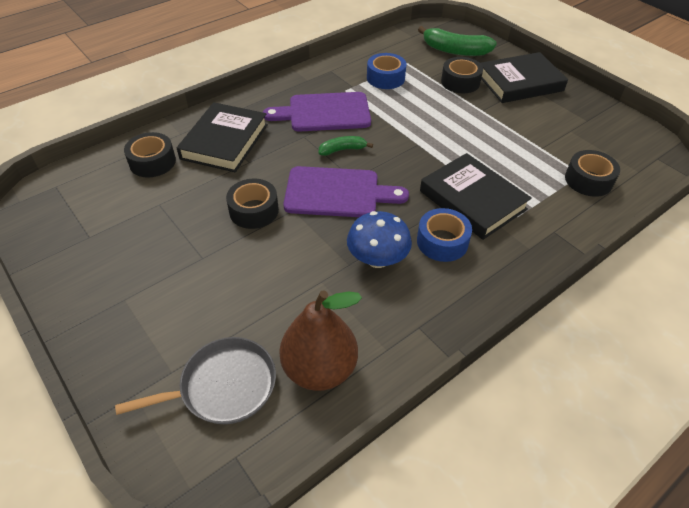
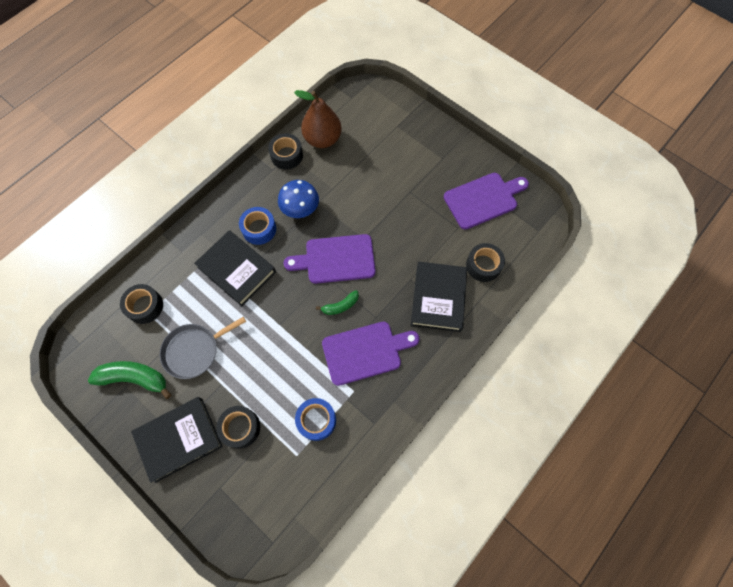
camera: 170 degrees right, 20 degrees up
grey pan [115,337,276,424] -> grey pan moved to [160,316,246,379]
black tape [226,179,279,229] -> black tape moved to [268,133,303,169]
green banana [418,26,497,56] -> green banana moved to [88,361,171,399]
none -> purple cutting board [444,173,529,230]

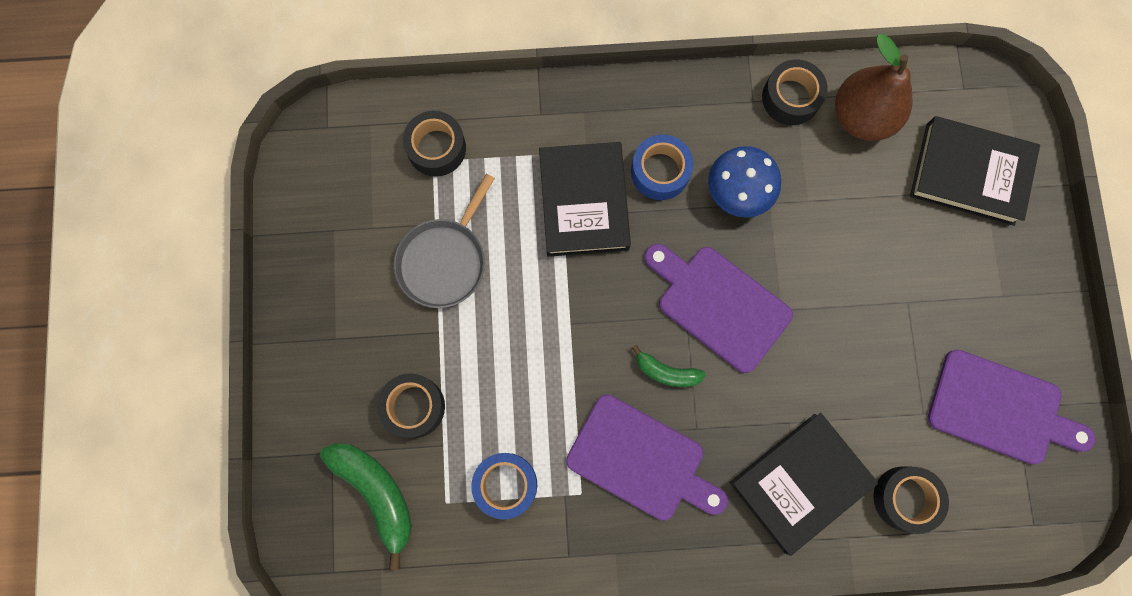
camera: 45 degrees right, 10 degrees up
green banana [88,361,171,399] -> green banana moved to [320,443,412,570]
black book [131,397,223,483] -> black book moved to [910,116,1040,226]
grey pan [160,316,246,379] -> grey pan turned 75 degrees counterclockwise [394,174,495,308]

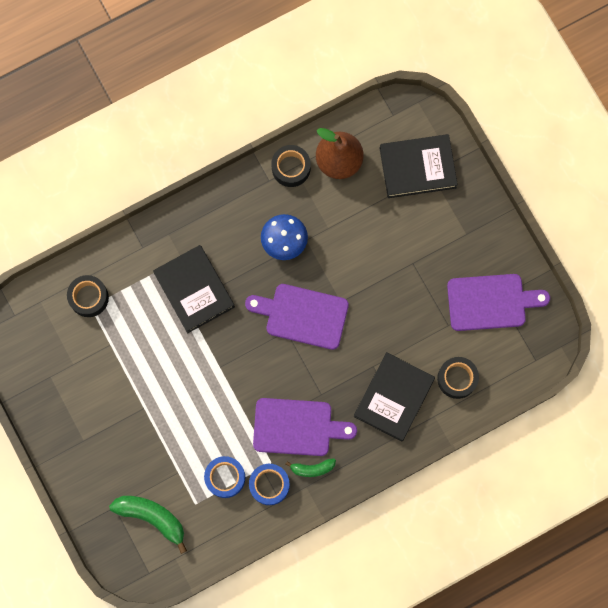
camera: 25 degrees left, 0 degrees up
black tape [377,373,445,438] -> none
grey pan [394,174,495,308] -> none
blue tape [631,134,694,200] -> blue tape moved to [249,464,290,505]
green banana [632,345,706,387] -> green banana moved to [285,458,336,477]

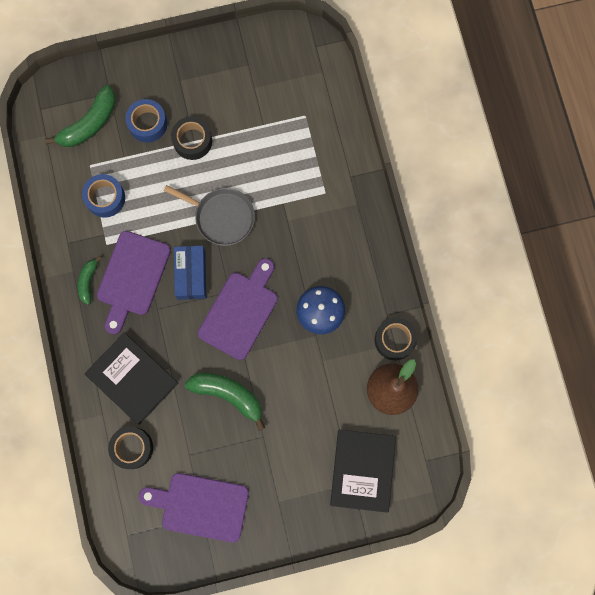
camera: 105 degrees right, 0 degrees up
black tape [67,275,109,317] -> black tape moved to [171,117,212,160]
black book [153,245,235,333] -> none
blue tape [249,464,290,505] -> blue tape moved to [126,99,167,143]
purple cutting board [447,274,550,331] -> purple cutting board turned 90 degrees clockwise [139,473,249,543]
none -> grey pan [164,185,255,246]
none -> blue box [174,245,206,300]
none -> green banana [185,373,265,431]

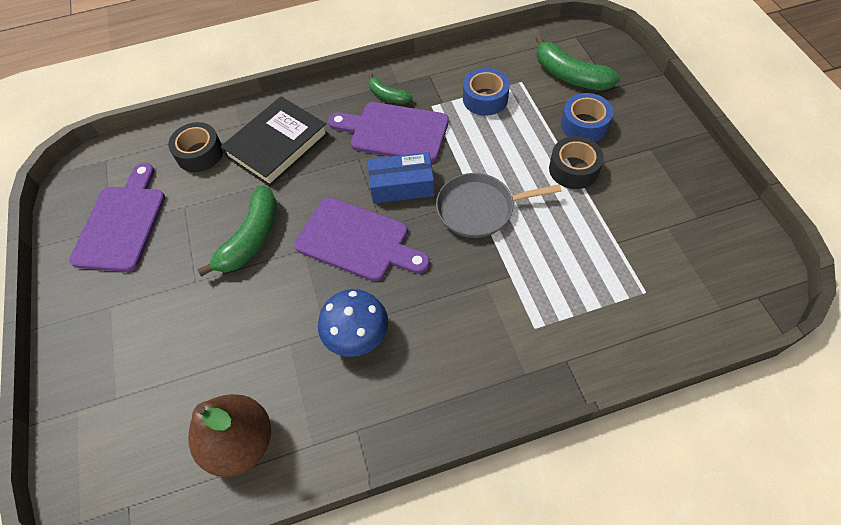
camera: 90 degrees right, 20 degrees down
green banana [78,256,102,305] -> green banana turned 150 degrees counterclockwise [368,73,413,104]
grey pan [164,185,255,246] -> grey pan turned 60 degrees clockwise [436,173,561,238]
black book [330,430,396,513] -> none
black tape [375,317,417,360] -> none

